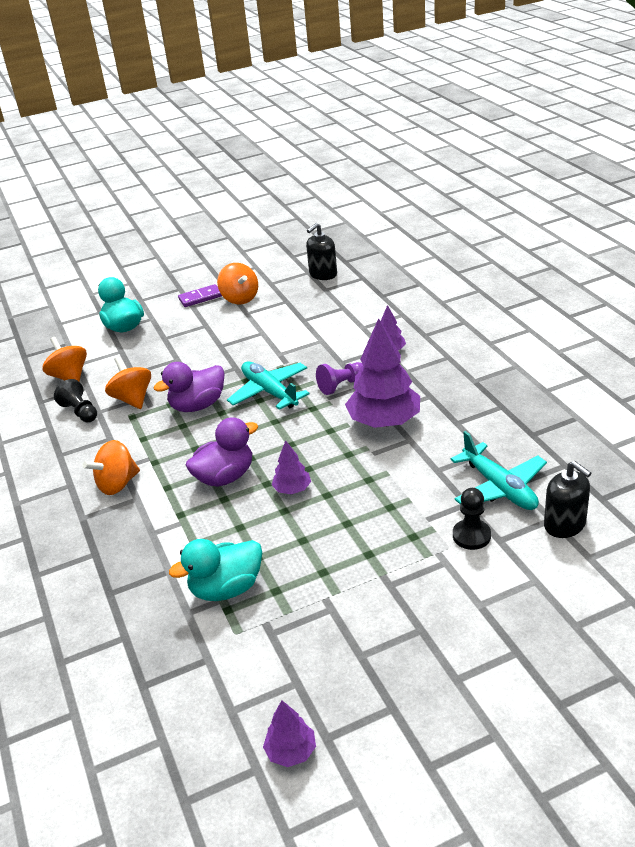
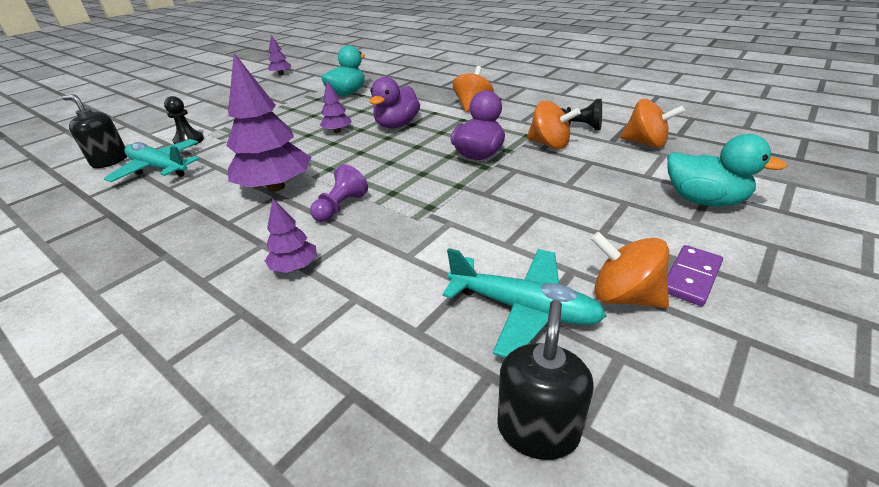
camera: 150 degrees right, 0 degrees up
turquoise plane [227,361,310,410] -> turquoise plane moved to [443,248,606,358]

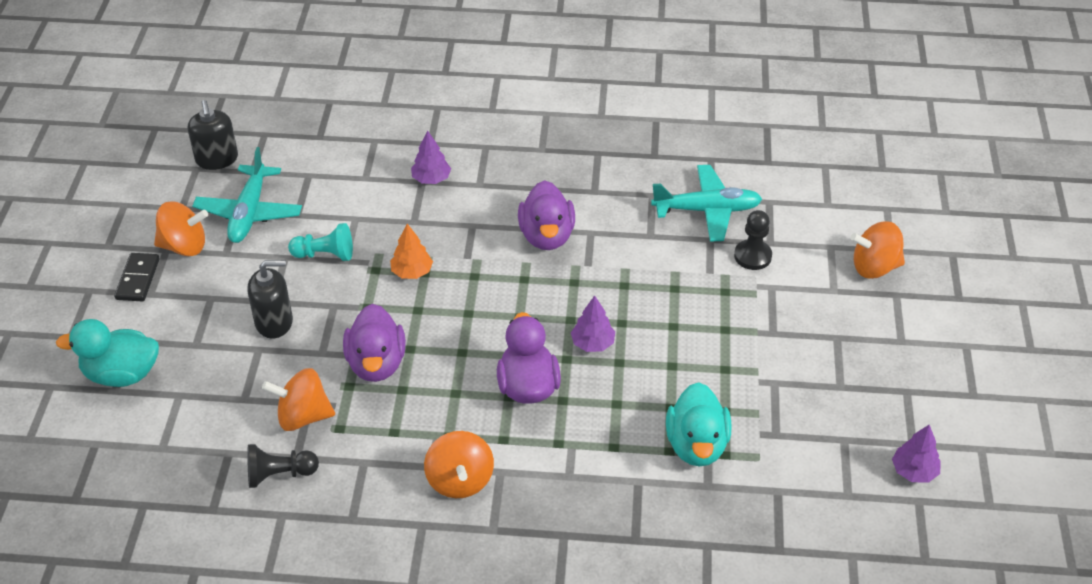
camera: 145 degrees right, 10 degrees up
black soap dispenser [62,94,127,168] -> black soap dispenser moved to [247,260,293,339]
purple tree [226,53,311,192] -> purple duck [518,180,575,250]
purple pawn [310,164,368,222] -> none
turquoise plane [443,248,606,358] -> turquoise plane turned 75 degrees counterclockwise [192,147,302,243]
orange spinning top [620,99,685,148] -> orange spinning top moved to [850,221,905,279]
purple domino [668,245,723,306] -> black domino [114,253,160,301]
none -> turquoise pawn [288,223,353,261]
none -> orange tree [390,224,433,279]

